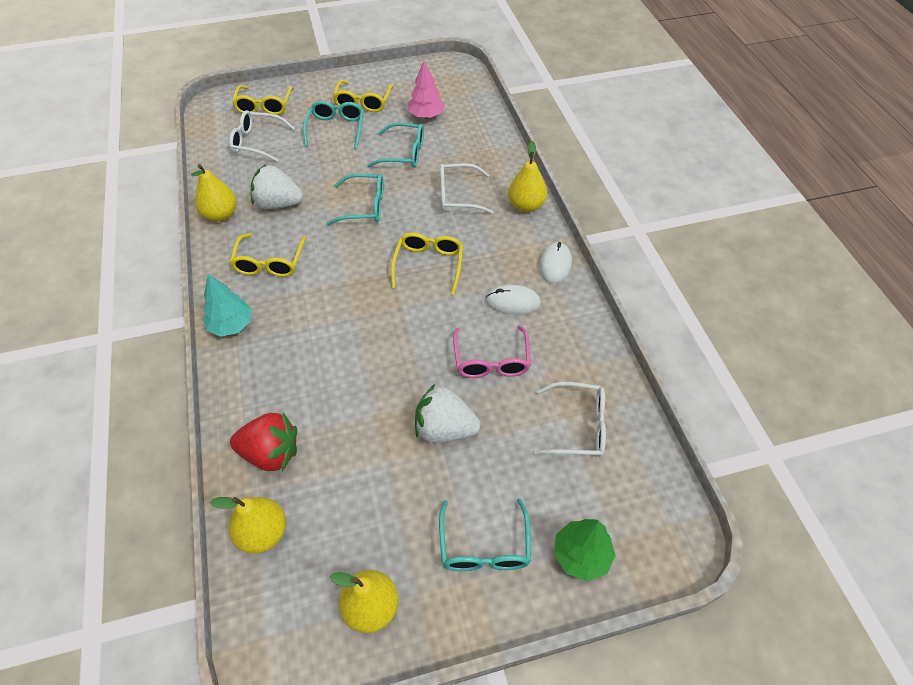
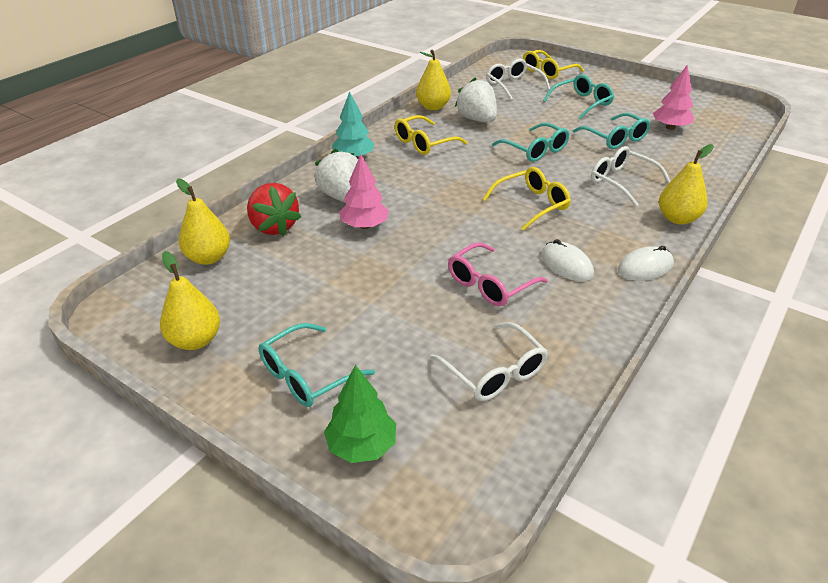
camera: 50 degrees right, 15 degrees down
yellow glasses [333,80,393,112] -> none
white strawberry [415,384,480,443] -> white strawberry moved to [315,149,358,203]
none -> pink tree [339,154,389,229]

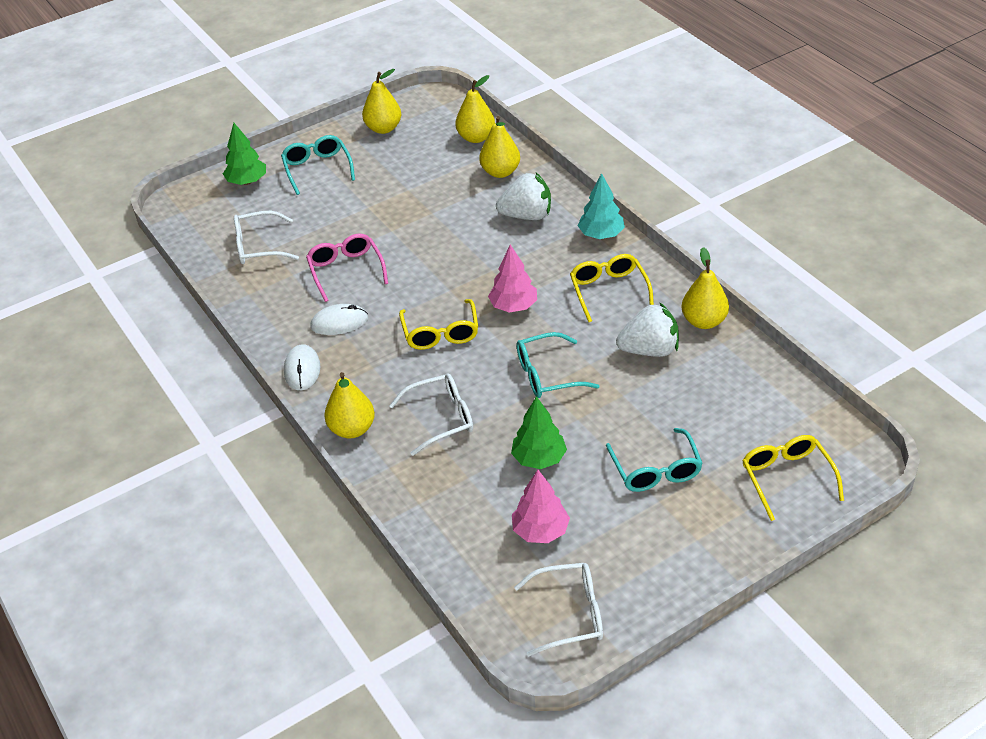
camera: 115 degrees right, 5 degrees up
red strawberry [247,183,301,236] -> yellow pear [479,116,520,178]
pink tree [339,154,389,229] -> pink tree moved to [488,245,537,312]
white glasses [486,59,550,100] -> white glasses moved to [514,563,603,657]
turquoise glasses [573,113,650,149] -> green tree [511,396,567,469]

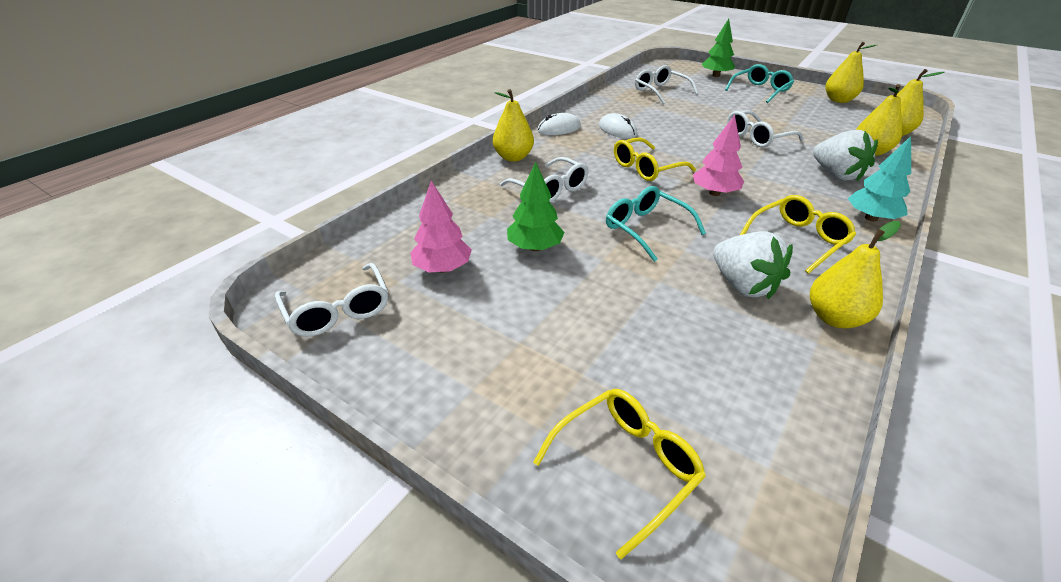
camera: 65 degrees right, 5 degrees down
pink glasses [306,234,388,302] -> none
turquoise glasses [606,428,703,492] -> none
none -> white glasses [727,110,804,148]

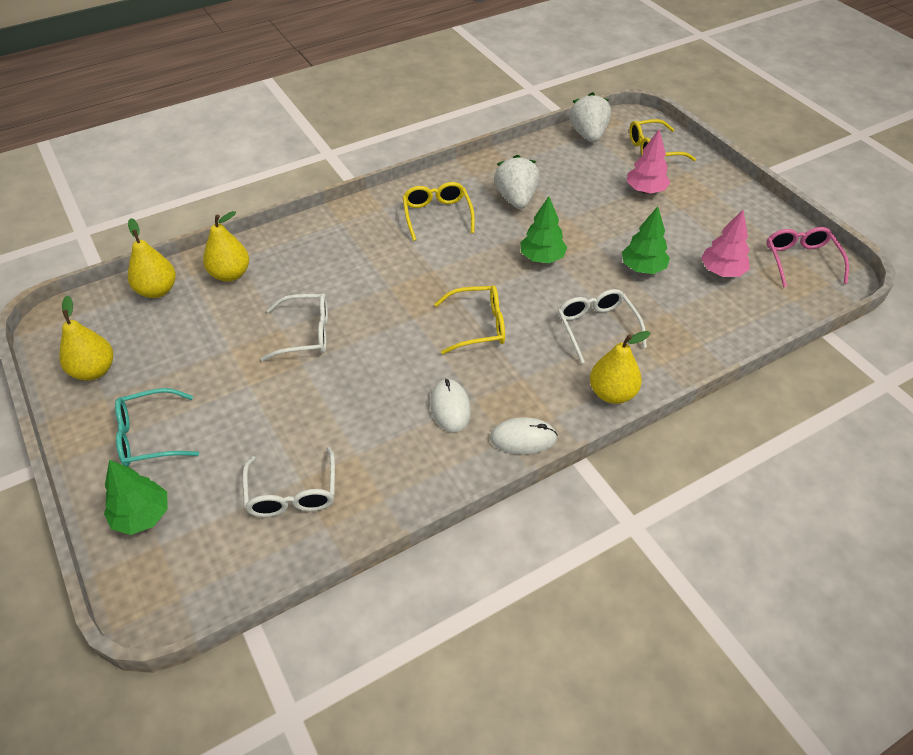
camera: 155 degrees left, 10 degrees up
white glasses [275,263,388,337] -> pink glasses [767,227,849,288]
turquoise glasses [606,186,706,262] -> green tree [520,196,567,263]
pink tree [693,115,744,196] -> pink tree moved to [627,129,670,194]
yellow glasses [740,195,856,274] -> yellow glasses turned 90 degrees clockwise [402,182,475,241]
yellow pear [810,221,901,328] -> none
white strawberry [813,130,878,182] -> white strawberry moved to [570,92,611,142]
turquoise tree [848,136,911,221] -> none

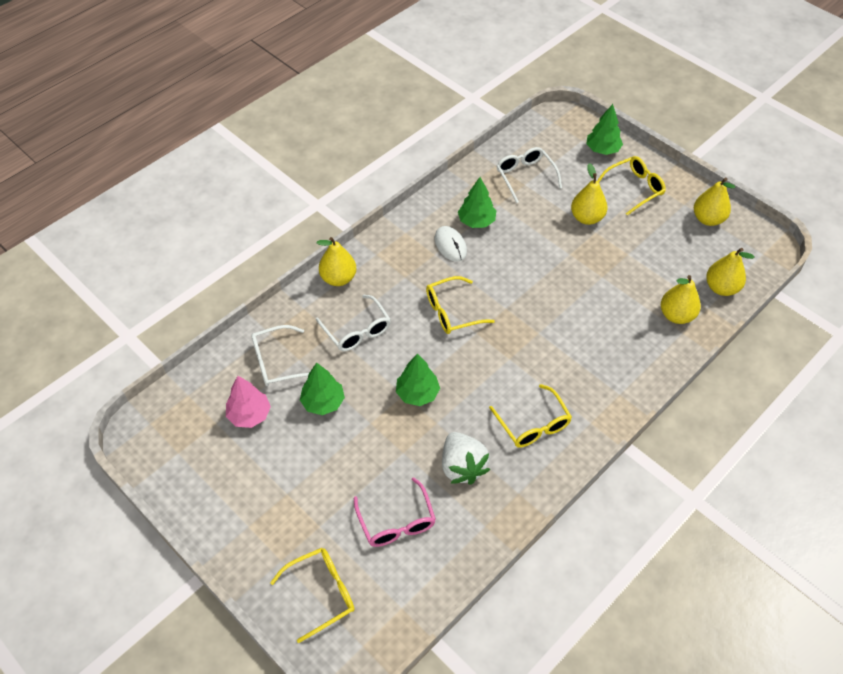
camera: 165 degrees right, 5 degrees up
turquoise glasses [115,388,199,467] -> yellow glasses [597,156,666,216]
white glasses [261,293,328,361] -> white glasses moved to [251,325,309,386]
white mouse [490,417,558,454] -> none
white strawberry [570,92,611,142] -> none
pink tree [627,129,670,194] -> none
pink glasses [767,227,849,288] -> pink glasses moved to [354,477,436,547]
none -> green tree [458,177,496,228]
none -> yellow pear [571,163,607,225]

